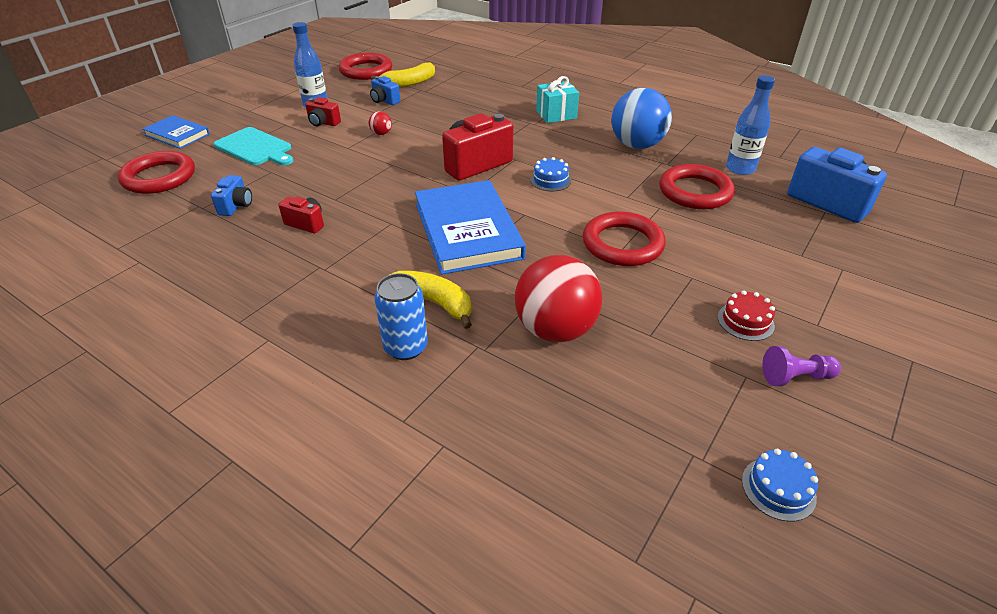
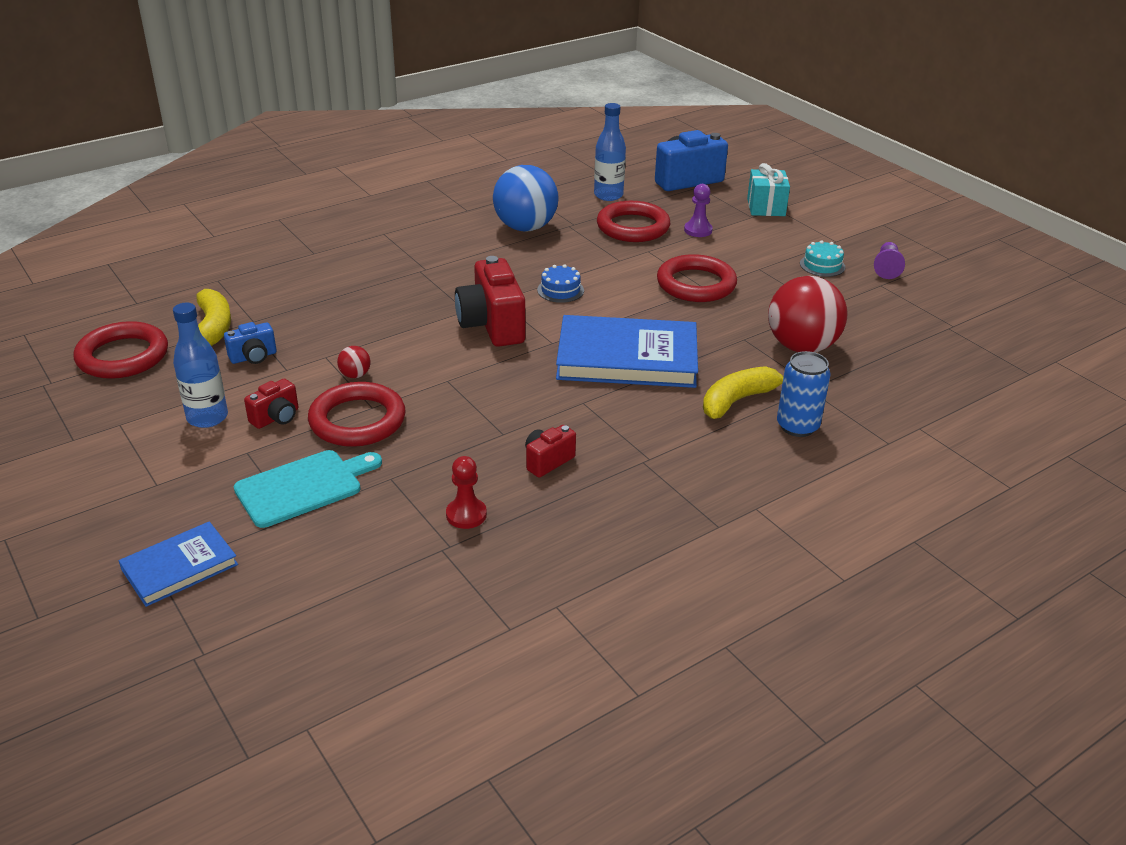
camera: 70 degrees left, 5 degrees down
red ring [118,151,195,194] -> red ring moved to [308,382,406,447]
blue camera [211,175,252,216] -> red pawn [446,456,487,529]
turquoise gift [536,76,579,123] -> turquoise gift moved to [747,163,790,216]
red cake [718,290,775,341] -> turquoise cake [800,240,845,277]
blue cake [742,449,818,522] -> none
none -> purple pawn [684,184,713,237]

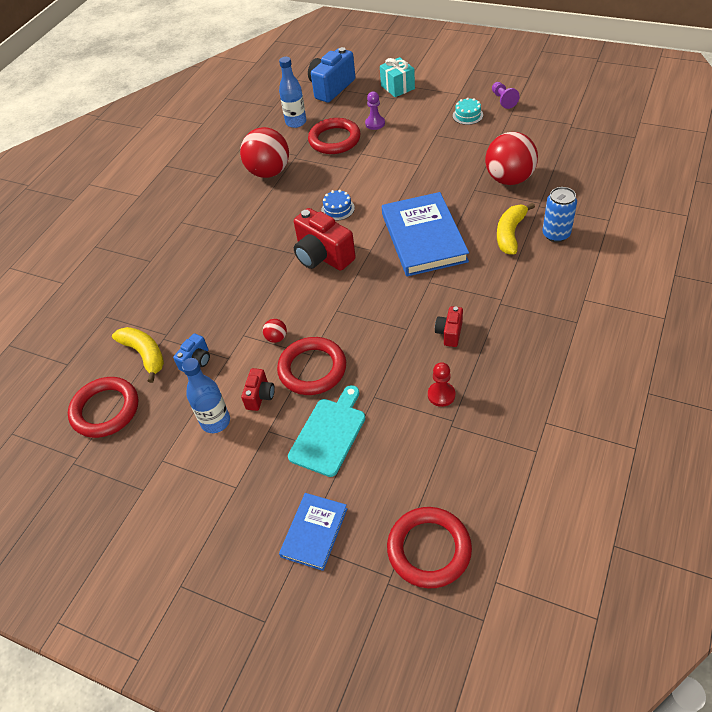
camera: 25 degrees left, 15 degrees up
blue ball [493,165,558,231] -> red ball [240,127,289,178]
blue book [556,315,698,388] -> blue book turned 75 degrees counterclockwise [382,192,469,276]
red ring [657,254,737,302] -> red ring moved to [387,507,472,588]

